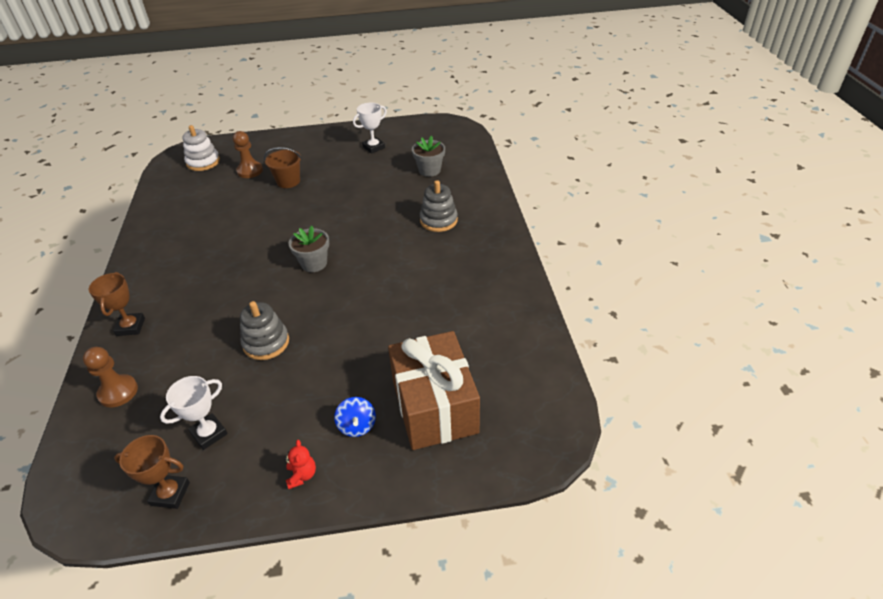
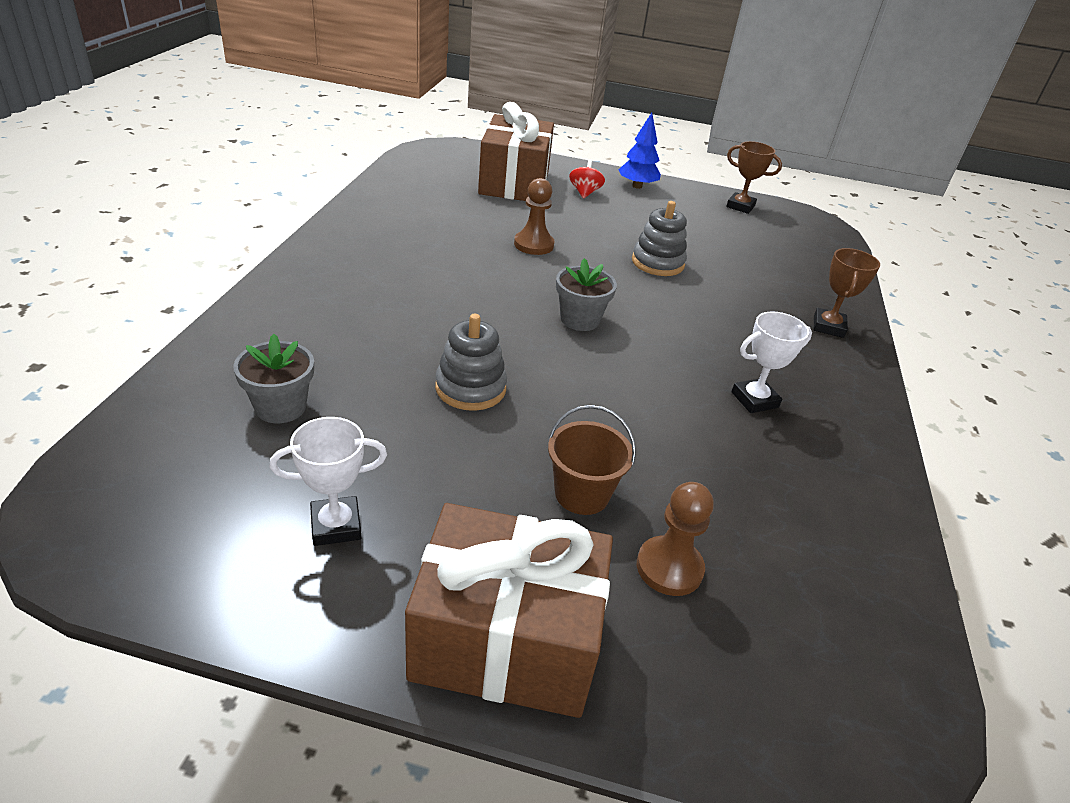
camera: 165 degrees left, 5 degrees down
brown pawn [83,347,138,408] -> brown pawn moved to [514,178,555,255]
white trophy [160,376,227,450] -> white trophy moved to [731,311,812,413]
white stacking toy [183,125,220,171] -> none
red teddy bear [284,440,316,489] -> blue tree [618,112,661,189]
blue spinning top [334,397,376,437] -> red spinning top [569,159,605,199]
grey stacking toy [420,180,458,232] -> grey stacking toy moved to [435,314,507,411]
none -> brown gift [405,503,613,718]

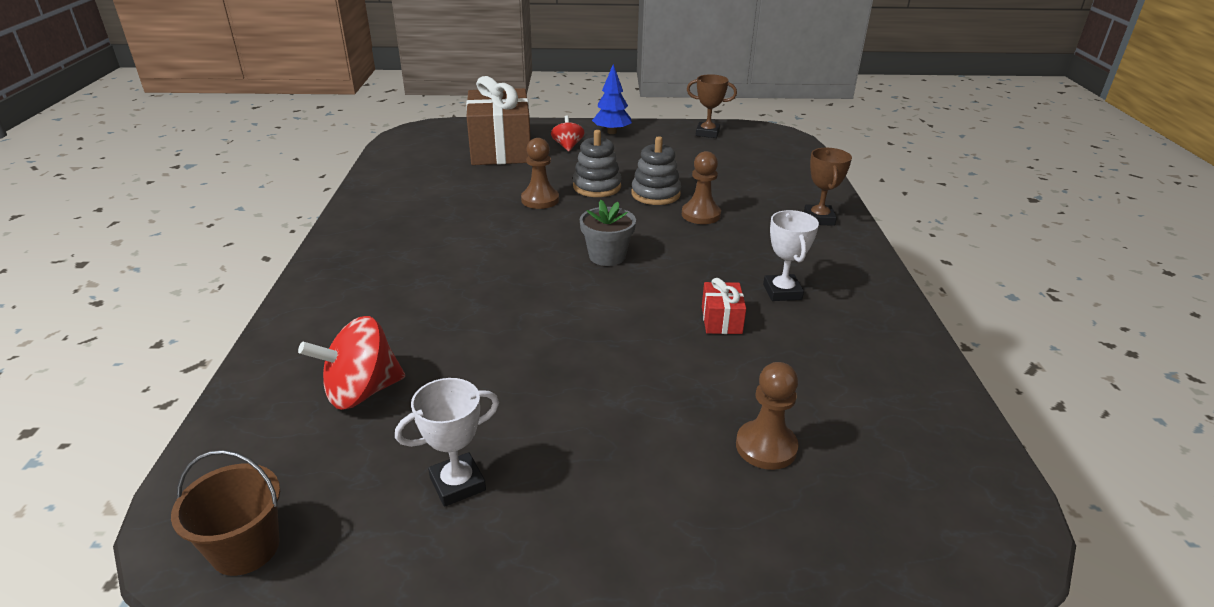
camera: 10 degrees left, 5 degrees down
grey flower pot [233,334,314,423] -> red spinning top [298,316,405,410]
brown gift [405,503,613,718] -> none
grey stacking toy [435,314,507,411] -> grey stacking toy moved to [573,130,621,197]
brown bucket [548,405,636,515] -> brown bucket moved to [171,450,280,576]
white trophy [731,311,812,413] -> white trophy turned 60 degrees counterclockwise [763,210,819,301]
none -> brown pawn [682,151,721,224]
none -> red gift [702,278,746,334]

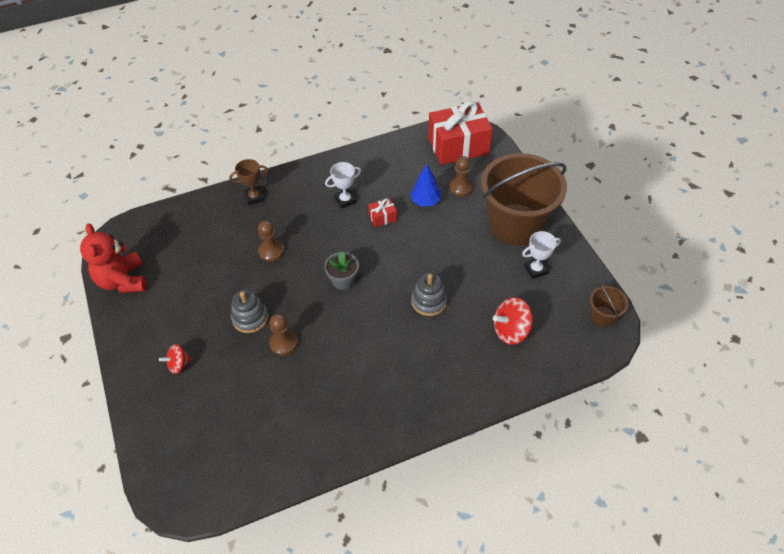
camera: 110 degrees left, 20 degrees up
red spinning top [298,316,405,410] -> red spinning top turned 120 degrees clockwise [493,297,533,345]
white trophy [395,378,499,507] -> white trophy turned 60 degrees counterclockwise [522,231,561,279]
brown gift [466,76,531,165] -> none
blue tree [592,64,632,134] -> blue tree moved to [410,164,441,207]
grey stacking toy [632,136,681,205] -> grey stacking toy moved to [411,273,447,316]
brown trophy [687,74,737,138] -> red teddy bear [80,223,146,293]
none -> red gift [428,101,493,165]
none -> brown bucket [481,153,567,246]

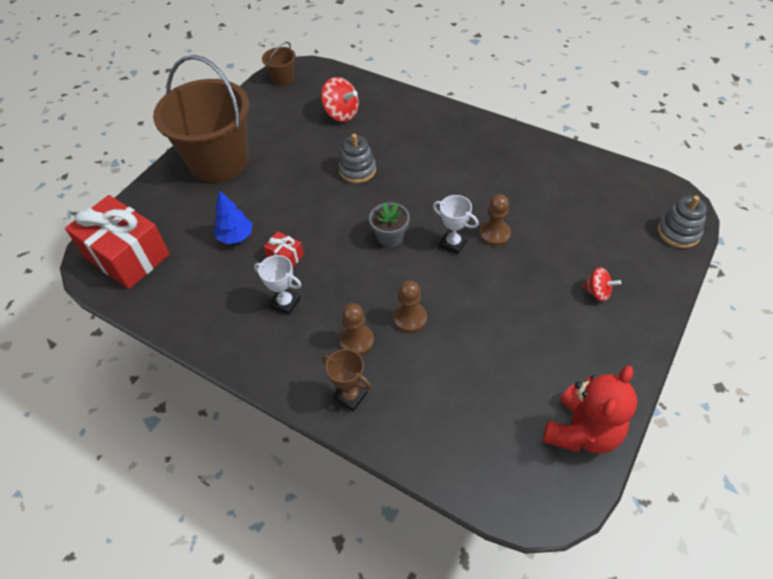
camera: 125 degrees left, 0 degrees up
grey stacking toy [231,289,268,333] -> grey stacking toy moved to [658,196,707,248]
brown pawn [449,156,473,197] -> brown pawn moved to [339,303,374,355]
white trophy [522,231,561,279] -> white trophy moved to [433,195,479,255]

